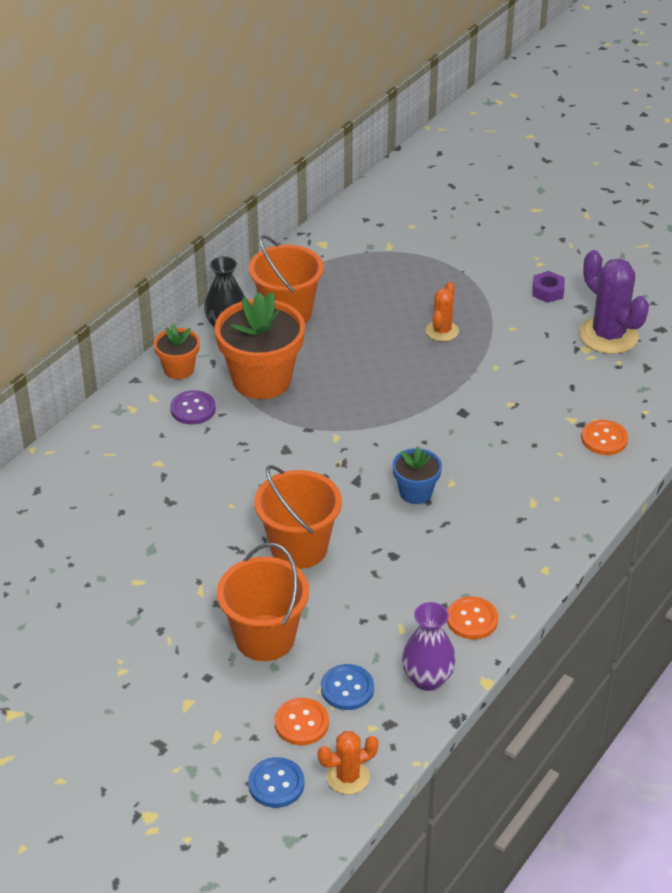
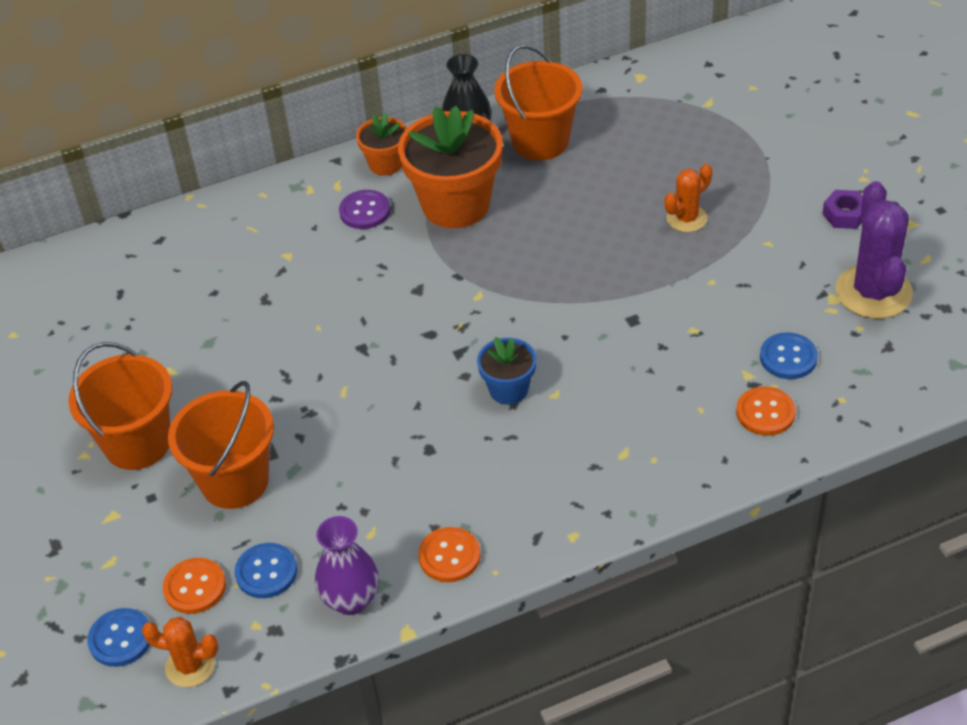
camera: 35 degrees right, 5 degrees up
orange bucket [254,465,342,569] -> orange bucket moved to [68,342,172,470]
none -> blue button [760,332,818,379]

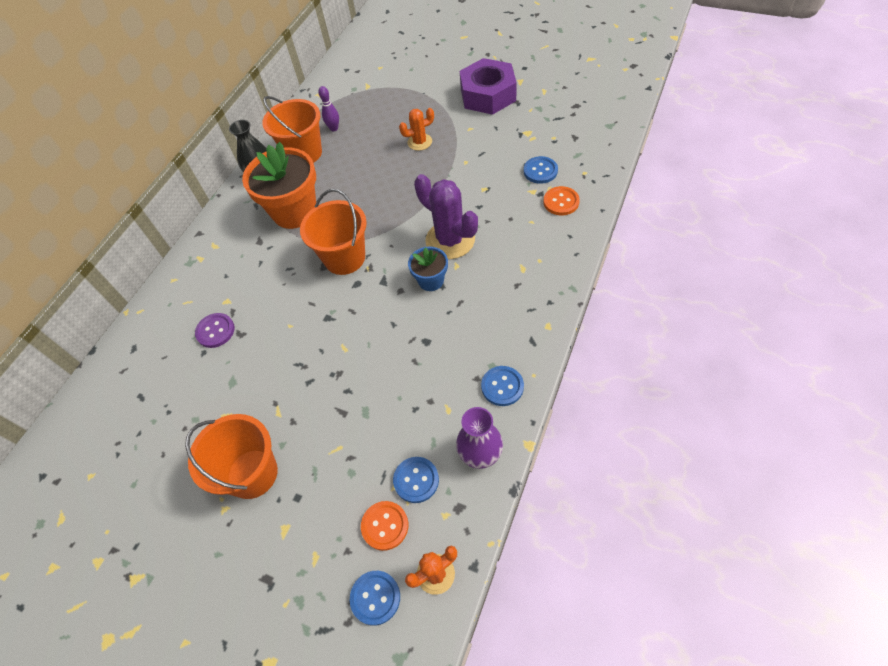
camera: 40 degrees left, 10 degrees up
orange bucket [168,381,274,509] -> orange bucket moved to [300,189,367,275]
purple button [339,190,390,229] -> purple button moved to [195,313,235,348]
orange flower pot [356,112,407,176] -> none
orange button [418,527,481,582] -> blue button [481,366,524,406]
orange cactus [664,164,712,232] -> orange cactus turned 60 degrees clockwise [399,108,434,151]
purple nut [822,190,863,229] -> purple nut [460,58,517,115], size x2.29
purple cactus [835,181,913,319] -> purple cactus moved to [414,174,478,259]
none -> purple bowling pin [318,86,339,132]

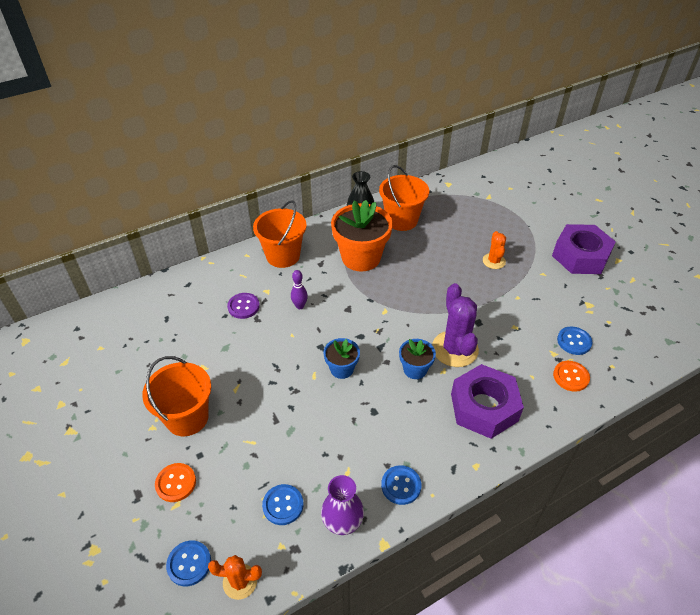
camera: 30 degrees right, 10 degrees down
orange bucket [300,189,367,275] -> orange bucket moved to [253,200,307,268]
purple bowling pin [318,86,339,132] -> purple bowling pin moved to [291,270,308,309]
orange button [361,501,408,551] -> orange button moved to [155,463,196,502]
orange cactus [399,108,434,151] -> orange cactus turned 75 degrees clockwise [483,231,506,269]
none -> blue flower pot [324,338,360,379]
none -> purple nut [451,364,524,439]

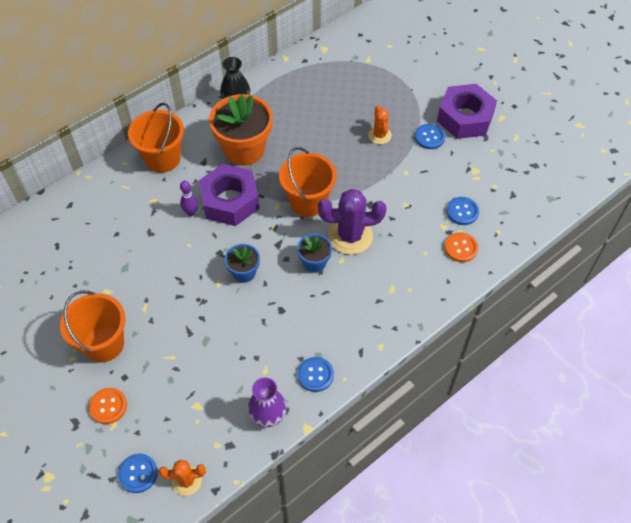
camera: 10 degrees left, 10 degrees up
purple button [227,293,260,319] -> none
blue button [262,484,303,525] -> blue button moved to [415,124,446,149]
orange bucket [379,165,429,231] -> orange bucket moved to [279,147,337,217]
purple cactus [432,283,479,367] -> purple cactus turned 75 degrees counterclockwise [318,189,387,255]
purple nut [451,364,524,439] -> purple nut moved to [199,164,259,226]

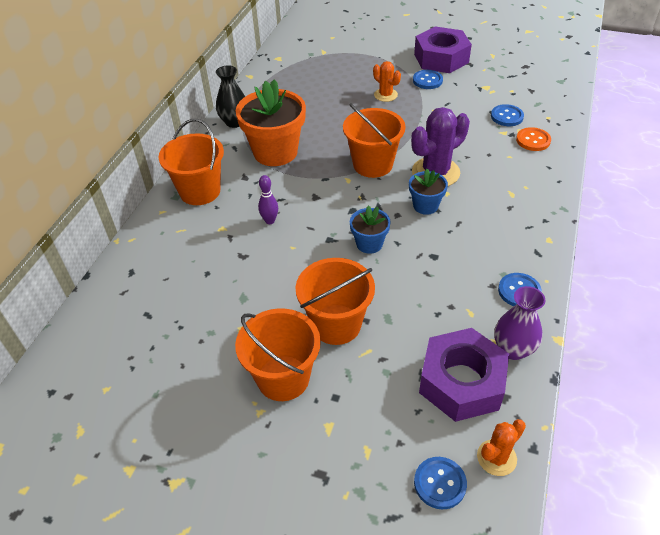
camera: 30 degrees left, 10 degrees down
orange button [89,388,127,424] -> none
purple nut [199,164,259,226] -> purple nut moved to [419,328,509,422]
none -> orange bucket [296,258,375,345]

